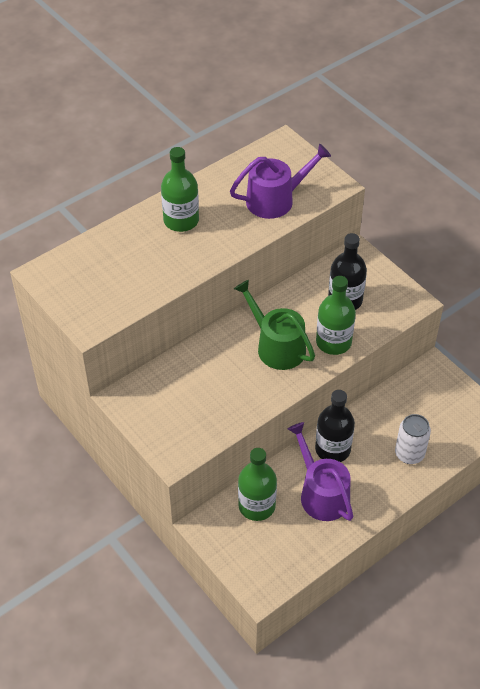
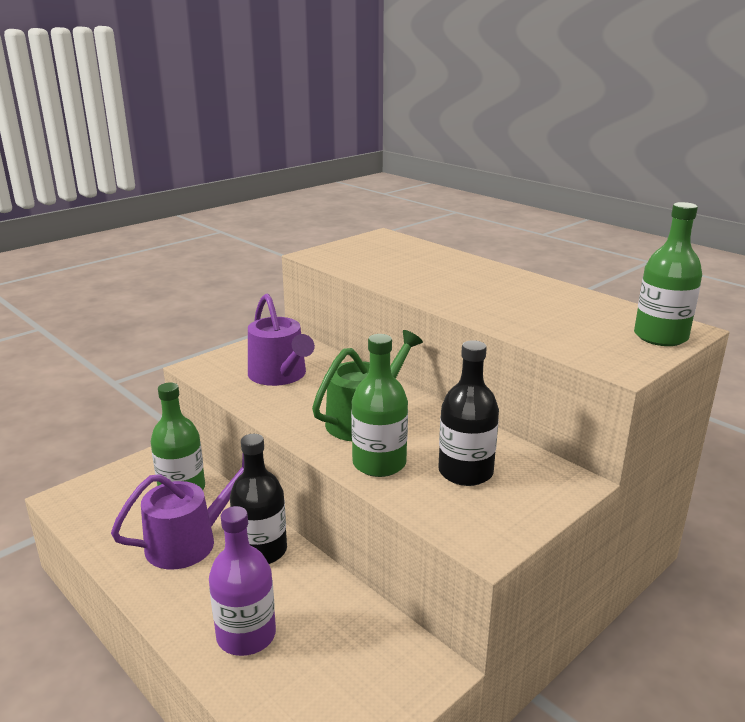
camera: 85 degrees right, 25 degrees down
green bottle [161,147,199,232] -> green bottle moved to [634,202,702,346]
purple watering can [230,144,331,219] -> purple watering can moved to [248,294,315,386]
white can [395,414,431,464] -> purple bottle [209,506,276,656]

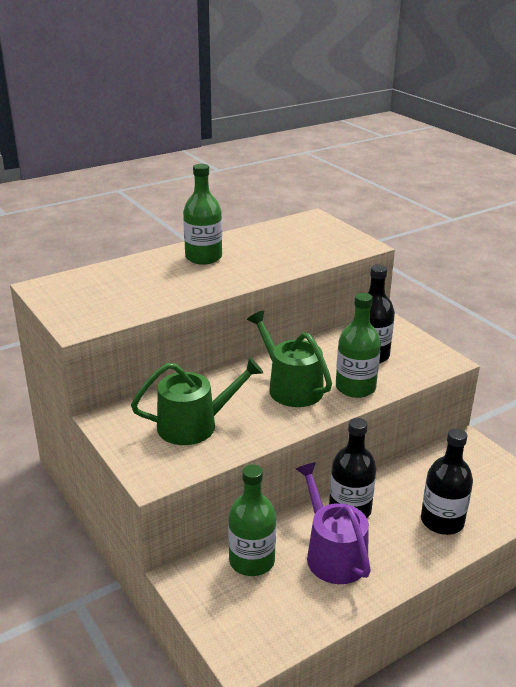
camera: 80 degrees left, 5 degrees up
purple bottle [209,506,276,656] -> black bottle [421,428,473,535]
purple watering can [248,294,315,386] -> green watering can [131,357,263,445]
green bottle [634,202,702,346] -> green bottle moved to [183,164,222,265]

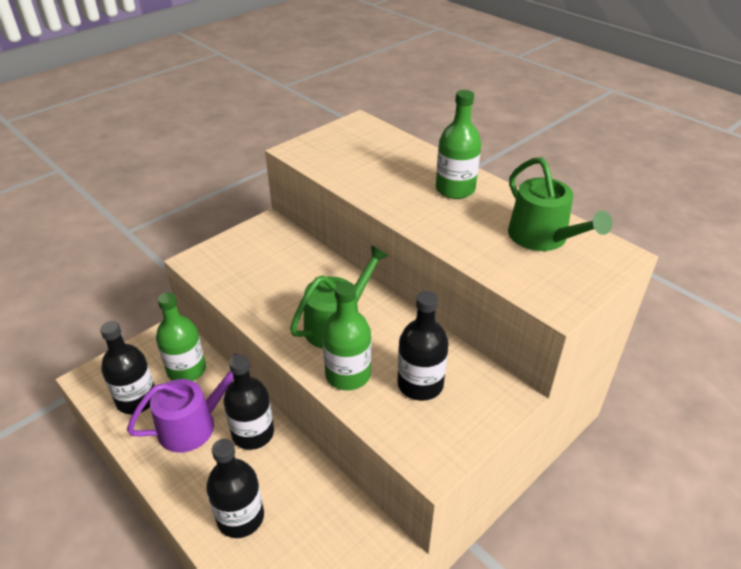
camera: 80 degrees right, 10 degrees up
green watering can [131,357,263,445] -> green watering can moved to [508,157,612,251]
none -> black bottle [100,321,155,414]

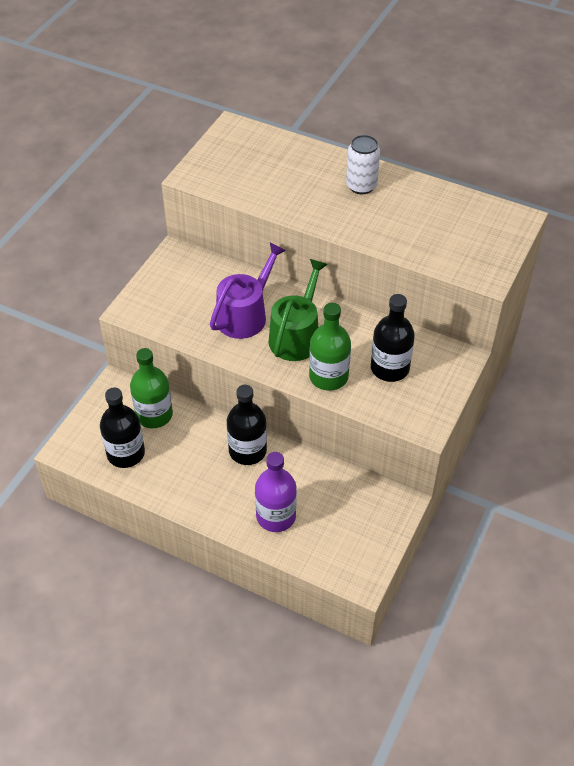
camera: 20 degrees left, 10 degrees up
purple watering can [127,354,251,453] -> purple watering can moved to [210,243,286,339]
black bottle [206,439,264,538] -> purple bottle [255,452,297,532]
green bottle [436,90,481,199] -> white can [346,135,380,194]
green watering can [508,157,612,251] -> none

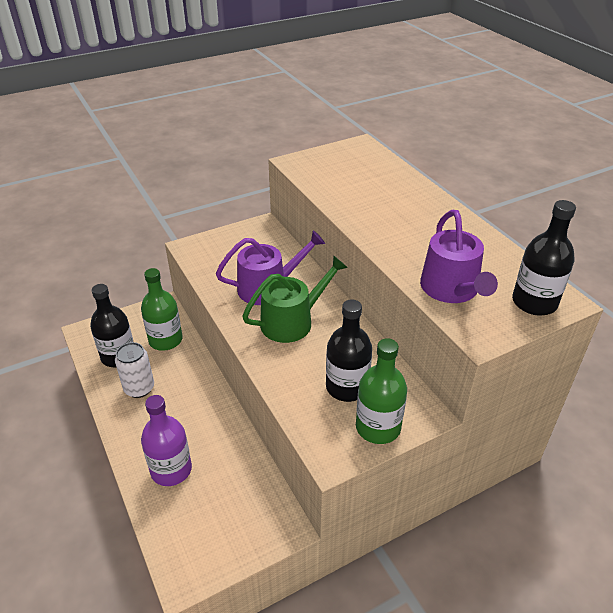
camera: 35 degrees right, 10 degrees down
black bottle [227,385,267,465] -> black bottle moved to [512,200,576,316]
green bottle [309,303,351,391] -> green bottle moved to [356,338,407,444]
white can [346,135,380,194] -> white can moved to [115,342,154,398]
none -> purple watering can [420,210,498,303]

